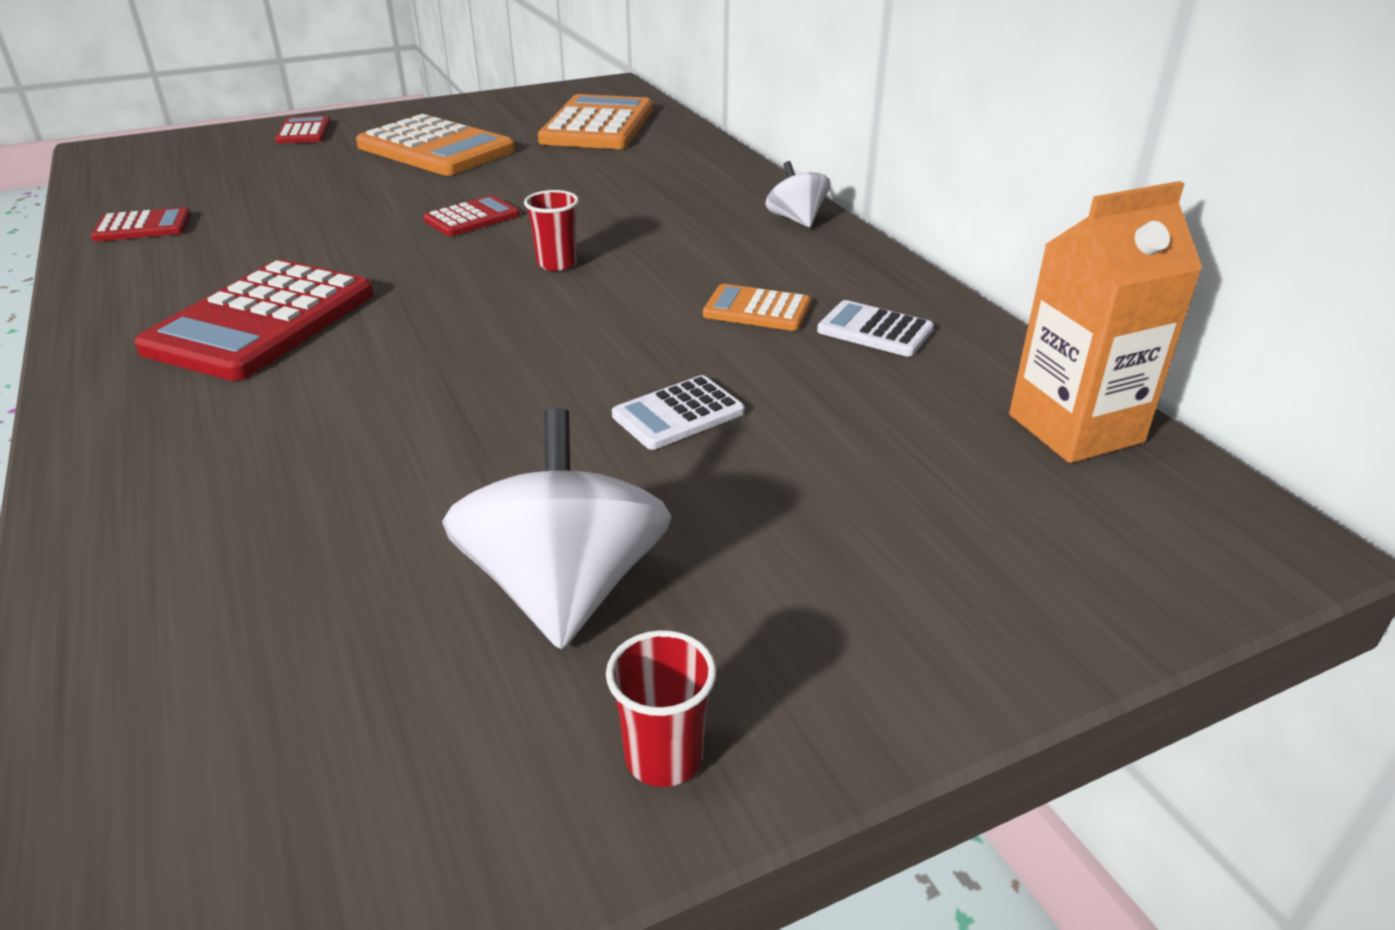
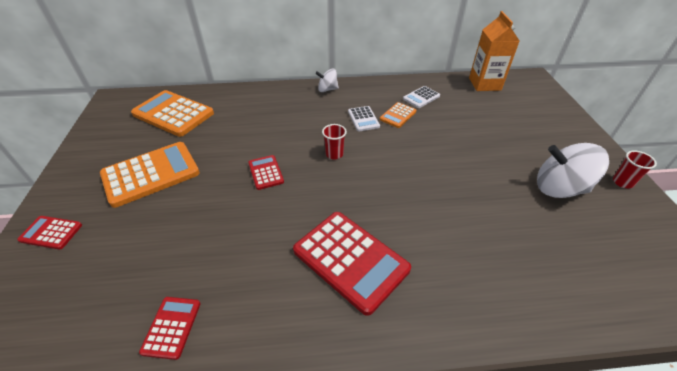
camera: 70 degrees left, 10 degrees up
white calculator [612,375,745,450] -> white calculator moved to [348,106,380,131]

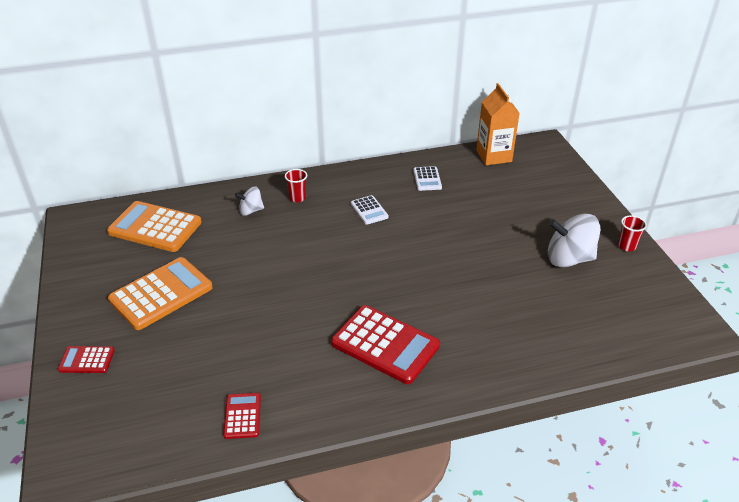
camera: 10 degrees left, 5 degrees down
red calculator [248,155,284,190] -> none
white spinning top [315,68,339,92] -> white spinning top moved to [235,186,264,216]
red cup [322,124,347,159] -> red cup moved to [285,169,307,202]
orange calculator [380,102,416,128] -> none
white calculator [403,86,440,108] -> white calculator turned 45 degrees counterclockwise [413,166,442,191]

